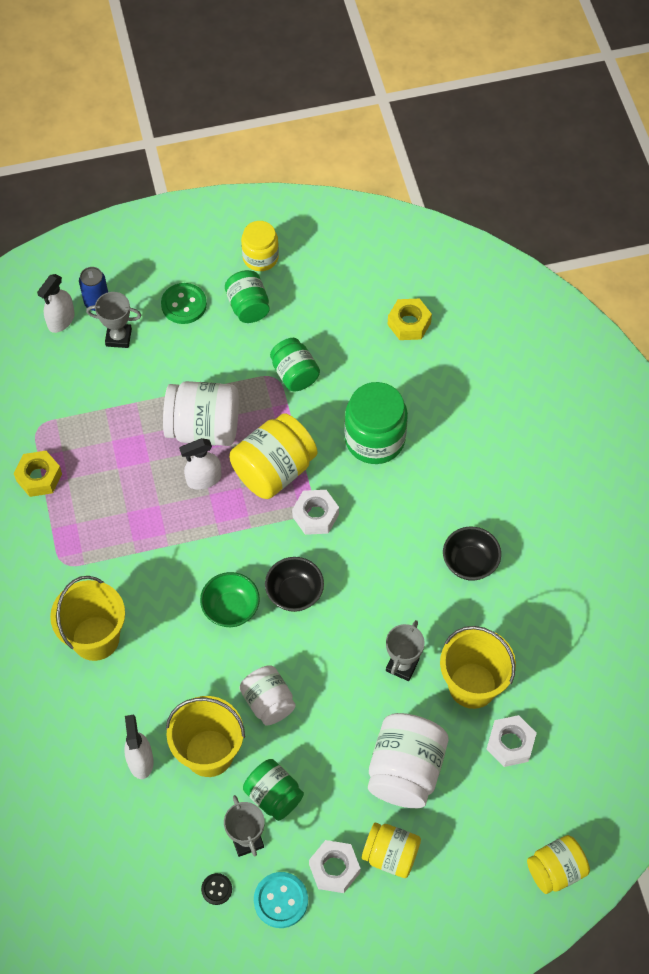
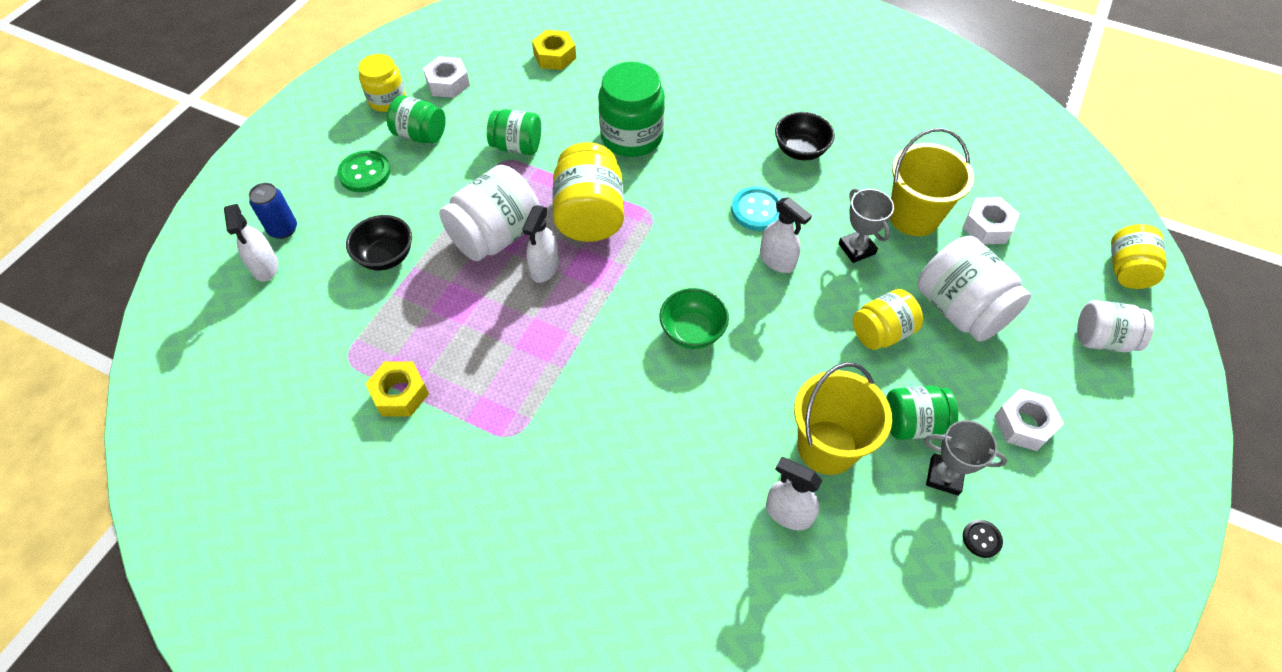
camera: 50 degrees left, 5 degrees down
yellow bucket [50,576,125,661] -> none
grey trophy [86,292,141,348] -> none
white jar [239,665,296,726] -> white jar moved to [1077,300,1154,352]
turquoise button [254,872,308,928] -> turquoise button moved to [731,187,781,231]
black bowl [265,557,324,612] -> black bowl moved to [346,215,412,270]
white nut [292,490,339,535] -> white nut moved to [423,56,470,98]
yellow jar [362,823,421,878] -> yellow jar moved to [853,289,923,350]
none -> white spray bottle [760,197,812,273]

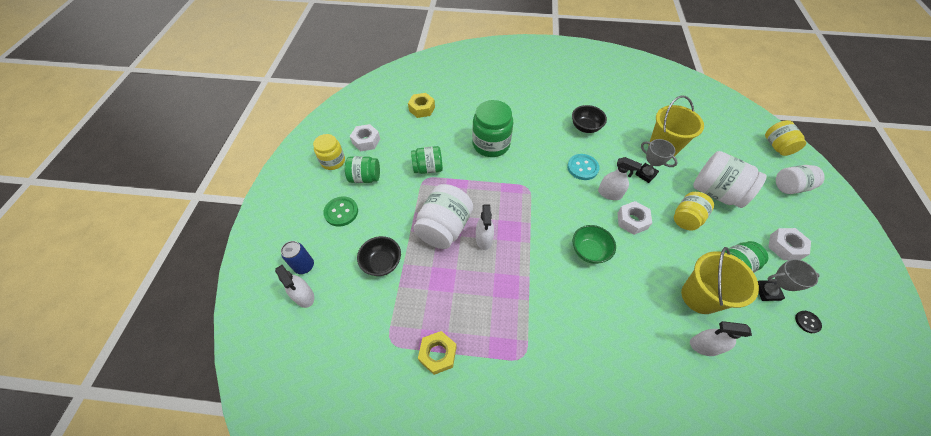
camera: 20 degrees left, 0 degrees up
yellow jar [553,142,624,242] -> none
white nut [962,197,1020,244] -> white nut moved to [618,201,652,235]

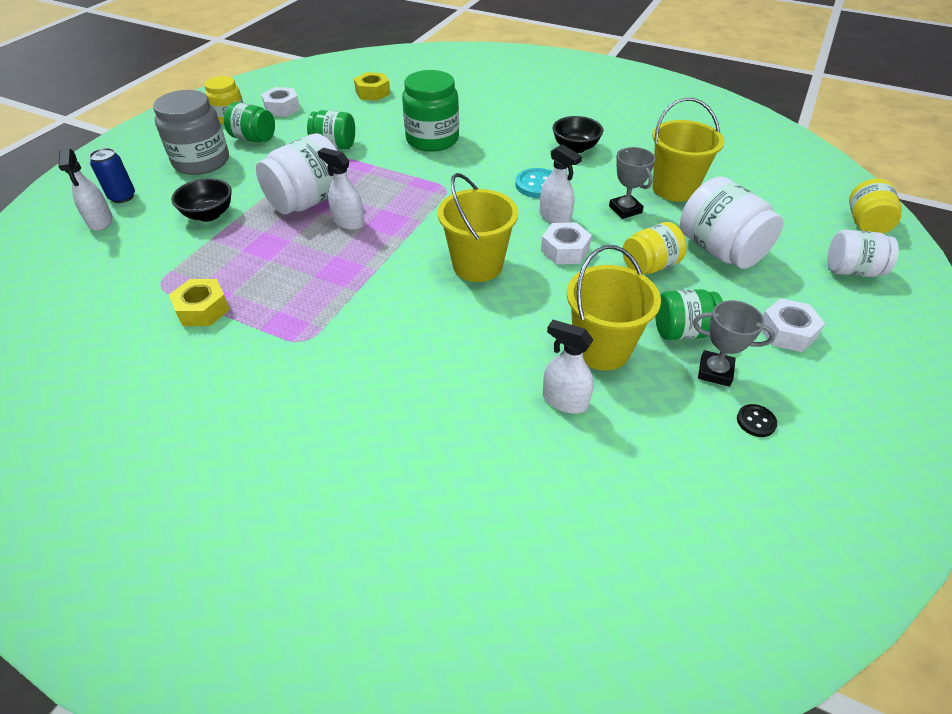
camera: 20 degrees right, 10 degrees down
green button [323,196,358,227] -> grey jar [153,90,229,175]
white spray bottle [476,204,494,250] -> white spray bottle turned 105 degrees clockwise [318,148,365,230]
green bowl [573,225,616,264] -> yellow bucket [438,173,518,282]

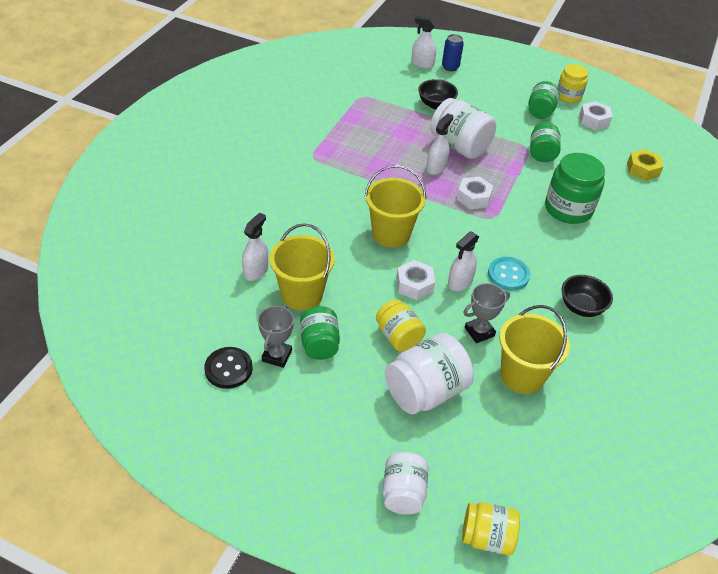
camera: 85 degrees right, 0 degrees up
white spray bottle [58,148,113,231] -> white spray bottle turned 45 degrees clockwise [411,16,436,69]
grey jar [153,90,229,175] -> none
yellow nut [169,279,230,326] -> none
black button [737,404,777,437] -> black button [204,347,253,389], size x1.77
white nut [762,298,825,352] -> white nut moved to [457,177,493,209]

